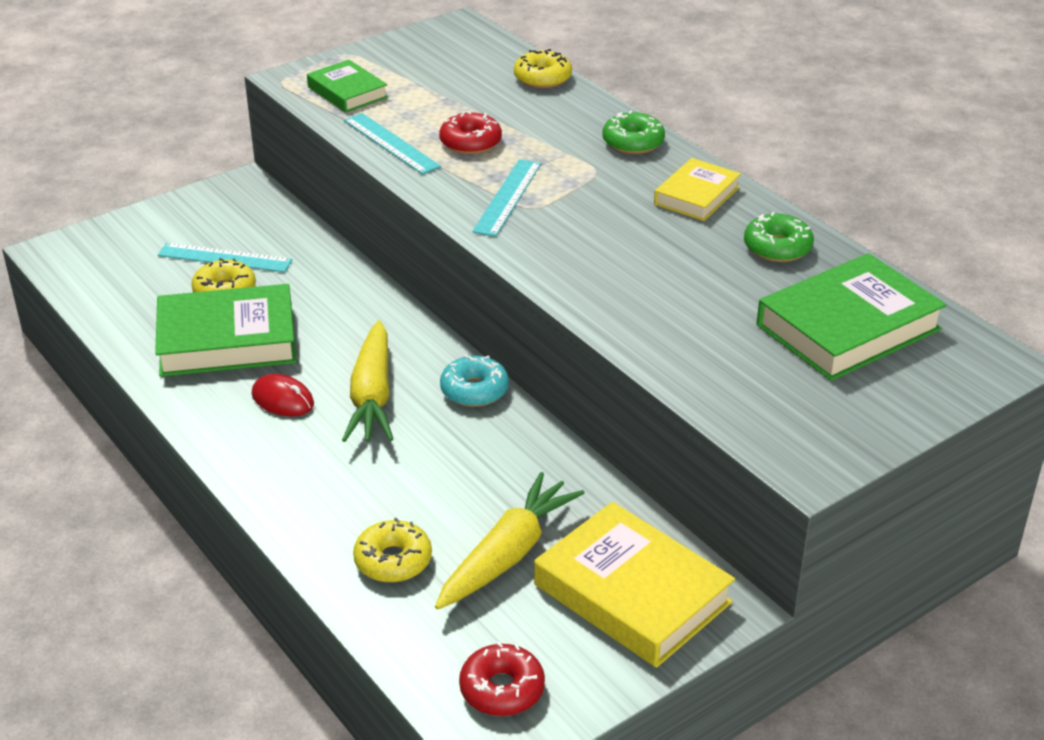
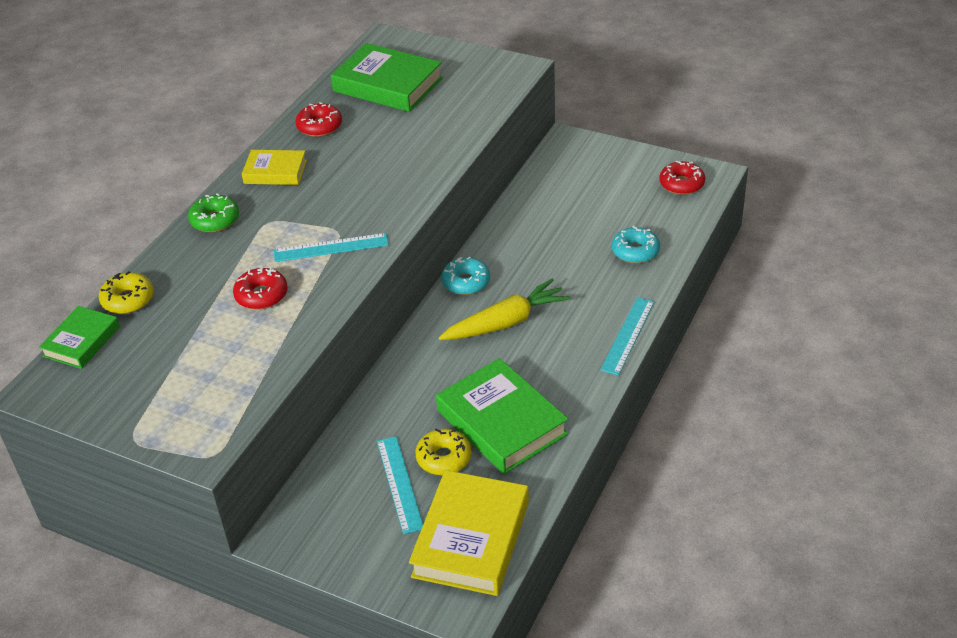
camera: 115 degrees left, 5 degrees up
red mouse [251,374,314,416] -> none
green book [307,60,388,113] -> green book moved to [39,306,120,369]
turquoise ruler [344,113,441,174] -> turquoise ruler moved to [600,297,655,375]
yellow donut [353,518,432,582] -> turquoise donut [612,226,660,264]
yellow carrot [435,472,585,610] -> none
yellow book [534,502,735,668] -> yellow book moved to [409,470,529,596]
green donut [744,212,814,262] -> red donut [296,102,342,137]

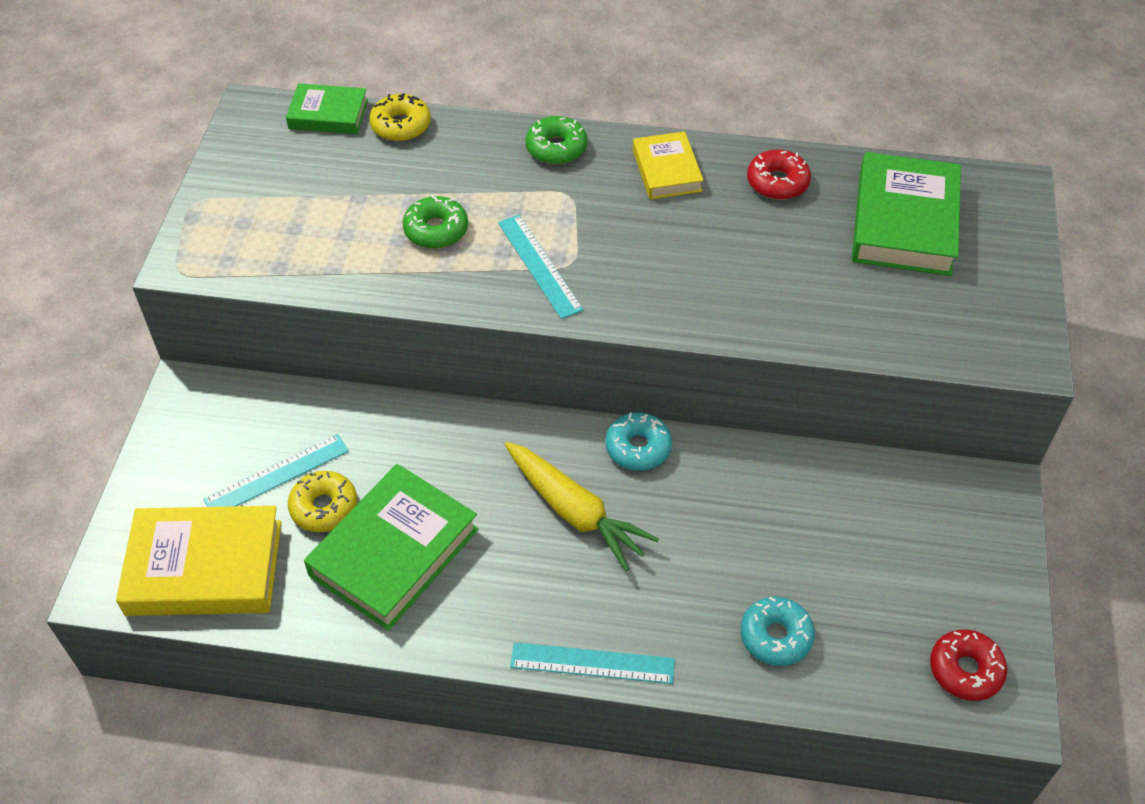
camera: 70 degrees right, 10 degrees up
red donut [233,267,288,310] -> green donut [403,195,468,249]

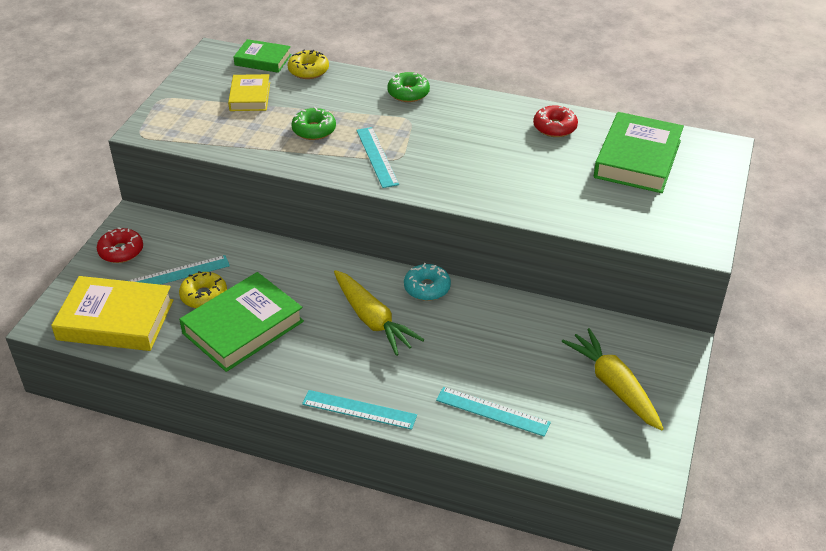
camera: 10 degrees right, 10 degrees down
yellow book [633,131,704,199] -> yellow book moved to [228,74,270,111]
turquoise donut [740,597,815,666] -> turquoise ruler [436,387,551,437]
red donut [930,629,1007,701] -> red donut moved to [97,227,143,263]
none -> yellow carrot [561,328,664,431]

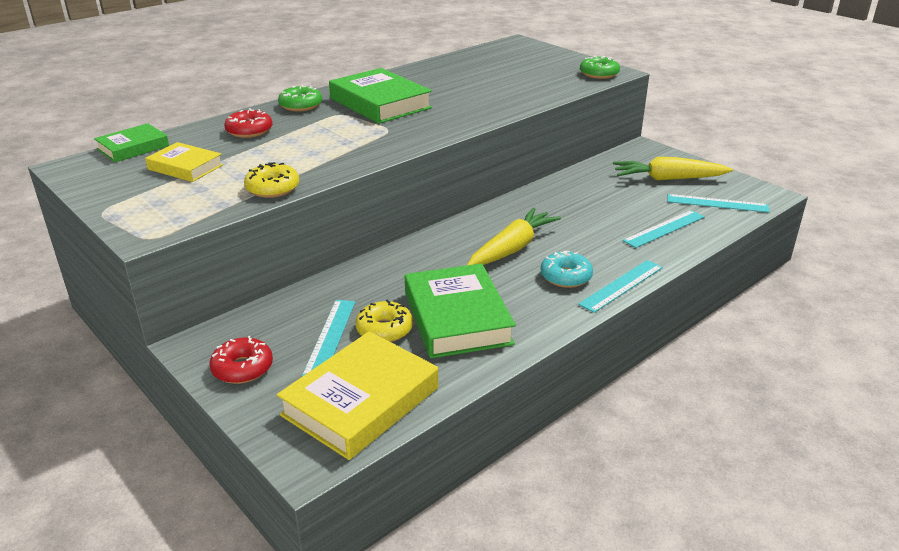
camera: 60 degrees left, 10 degrees down
yellow donut [288,49,329,79] -> yellow donut moved to [244,162,299,198]
green donut [291,107,336,140] -> green donut moved to [580,56,620,79]
yellow carrot [334,270,424,356] -> yellow carrot turned 45 degrees counterclockwise [467,208,561,265]
turquoise ruler [356,127,399,188] -> turquoise ruler moved to [668,194,770,213]
turquoise donut [404,263,451,301] -> turquoise donut moved to [541,251,593,288]
red donut [533,105,578,137] -> red donut moved to [224,108,273,138]
green book [594,112,684,193] -> green book moved to [329,68,432,124]

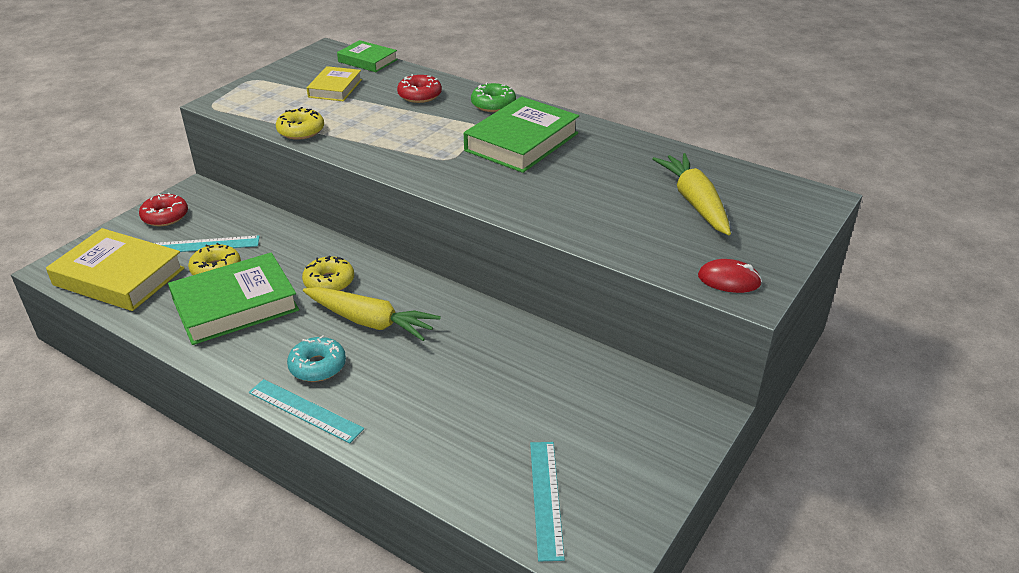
camera: 75 degrees right, 5 degrees up
green donut [580,56,620,79] -> red mouse [698,259,762,293]
yellow carrot [613,157,733,181] -> yellow carrot moved to [652,153,731,235]
turquoise ruler [623,210,705,248] -> none
none -> yellow donut [302,256,354,291]

